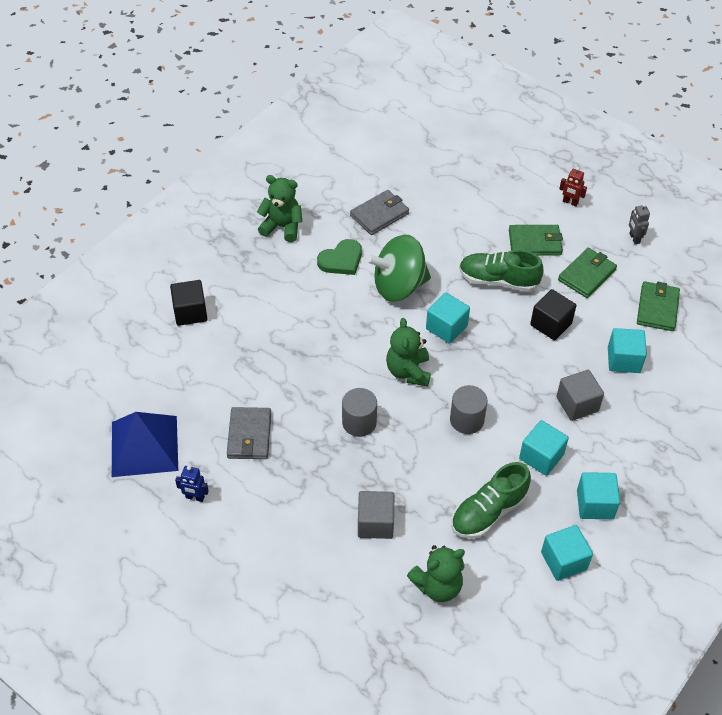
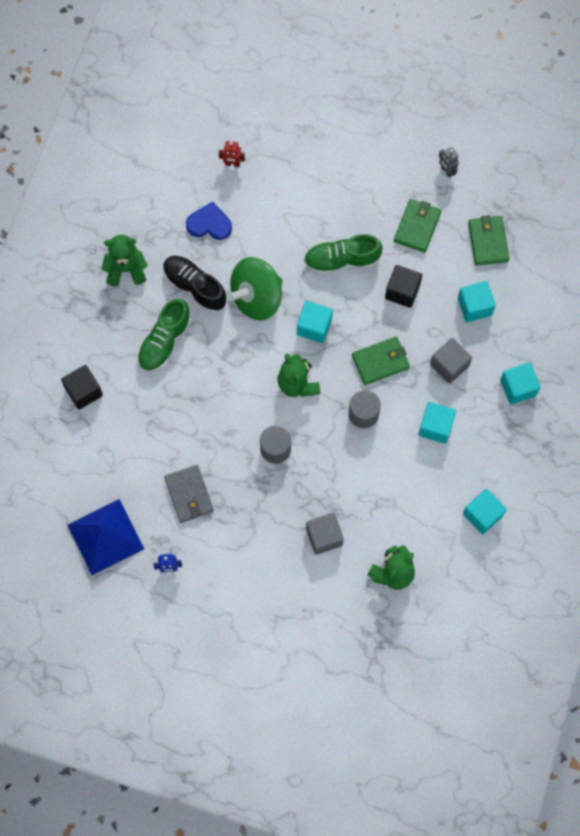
camera: 20 degrees left, 20 degrees up
green heart [317,239,362,275] -> black shoe [163,256,227,313]
grey wallet [350,190,409,235] -> blue heart [186,201,232,240]
green shoe [451,462,531,539] -> green shoe moved to [137,299,192,372]
green wallet [509,225,563,256] -> green wallet moved to [352,336,410,385]
red robot [559,167,587,206] -> red robot moved to [219,141,245,167]
turquoise cube [577,472,620,519] -> turquoise cube moved to [500,362,541,405]

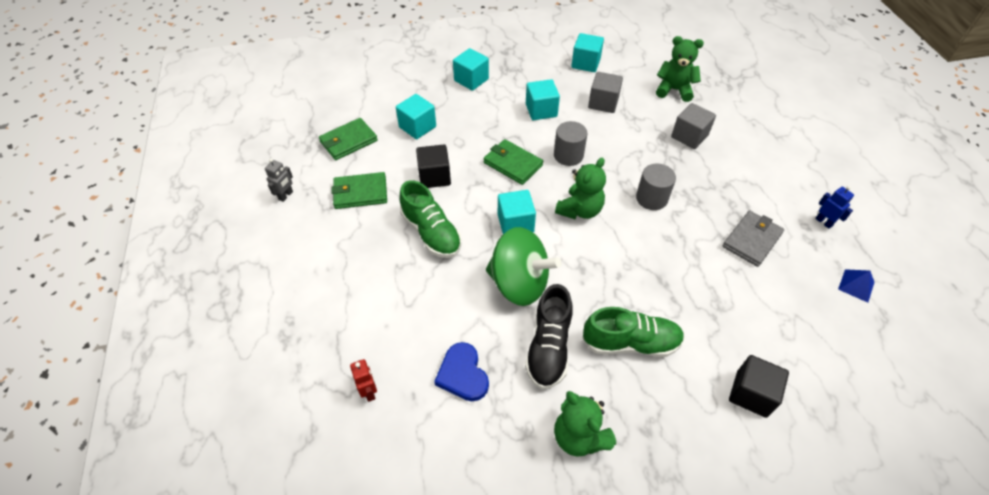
camera: 120 degrees left, 20 degrees down
blue pyramid [68,499,144,575] -> blue pyramid [838,269,874,303], size x0.43
grey cube [430,338,472,384] -> grey cube moved to [588,72,623,113]

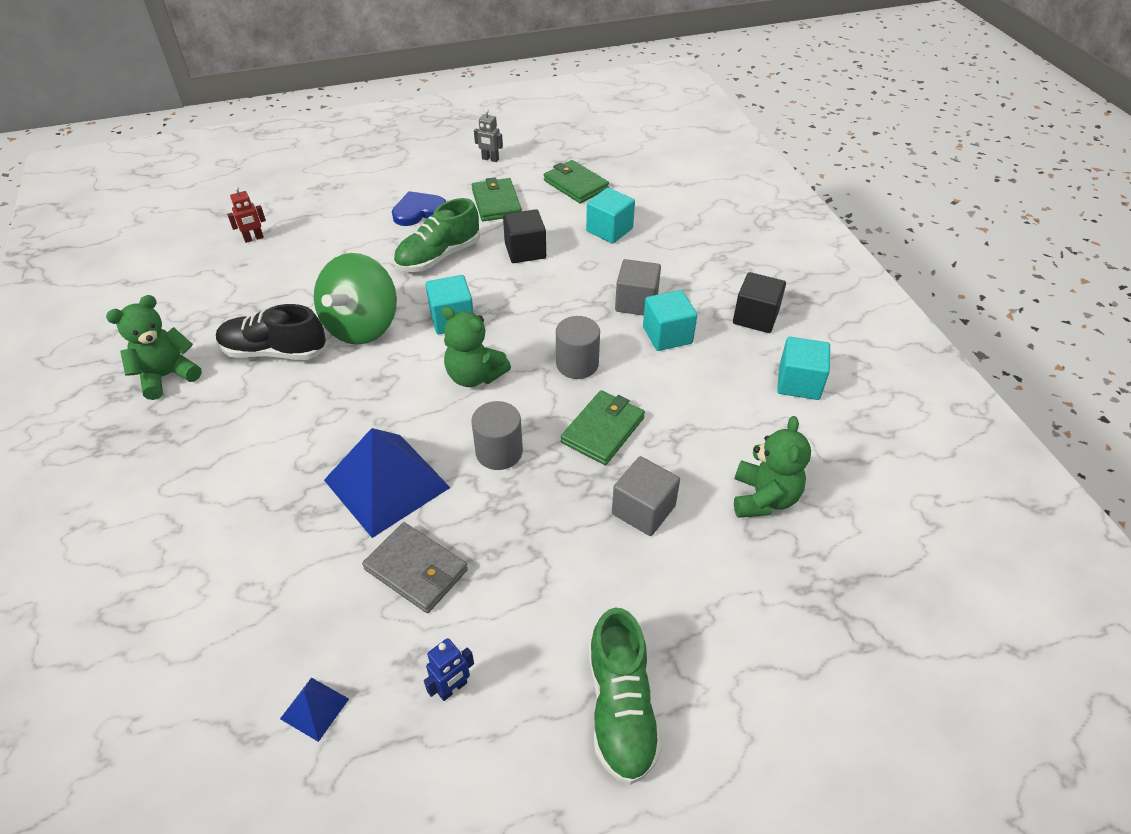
camera: 85 degrees right, 5 degrees down
blue heart [434,342,489,401] -> blue heart moved to [392,191,446,226]
turquoise cube [453,48,489,91] -> none
green wallet [484,139,543,185] -> green wallet moved to [561,390,645,465]
green shoe [582,307,685,357] -> green shoe moved to [589,608,662,785]
grey cube [588,72,623,113] -> grey cube moved to [615,259,661,316]
black cube [729,355,789,418] -> black cube moved to [733,272,786,333]
none -> blue pyramid [324,428,450,538]

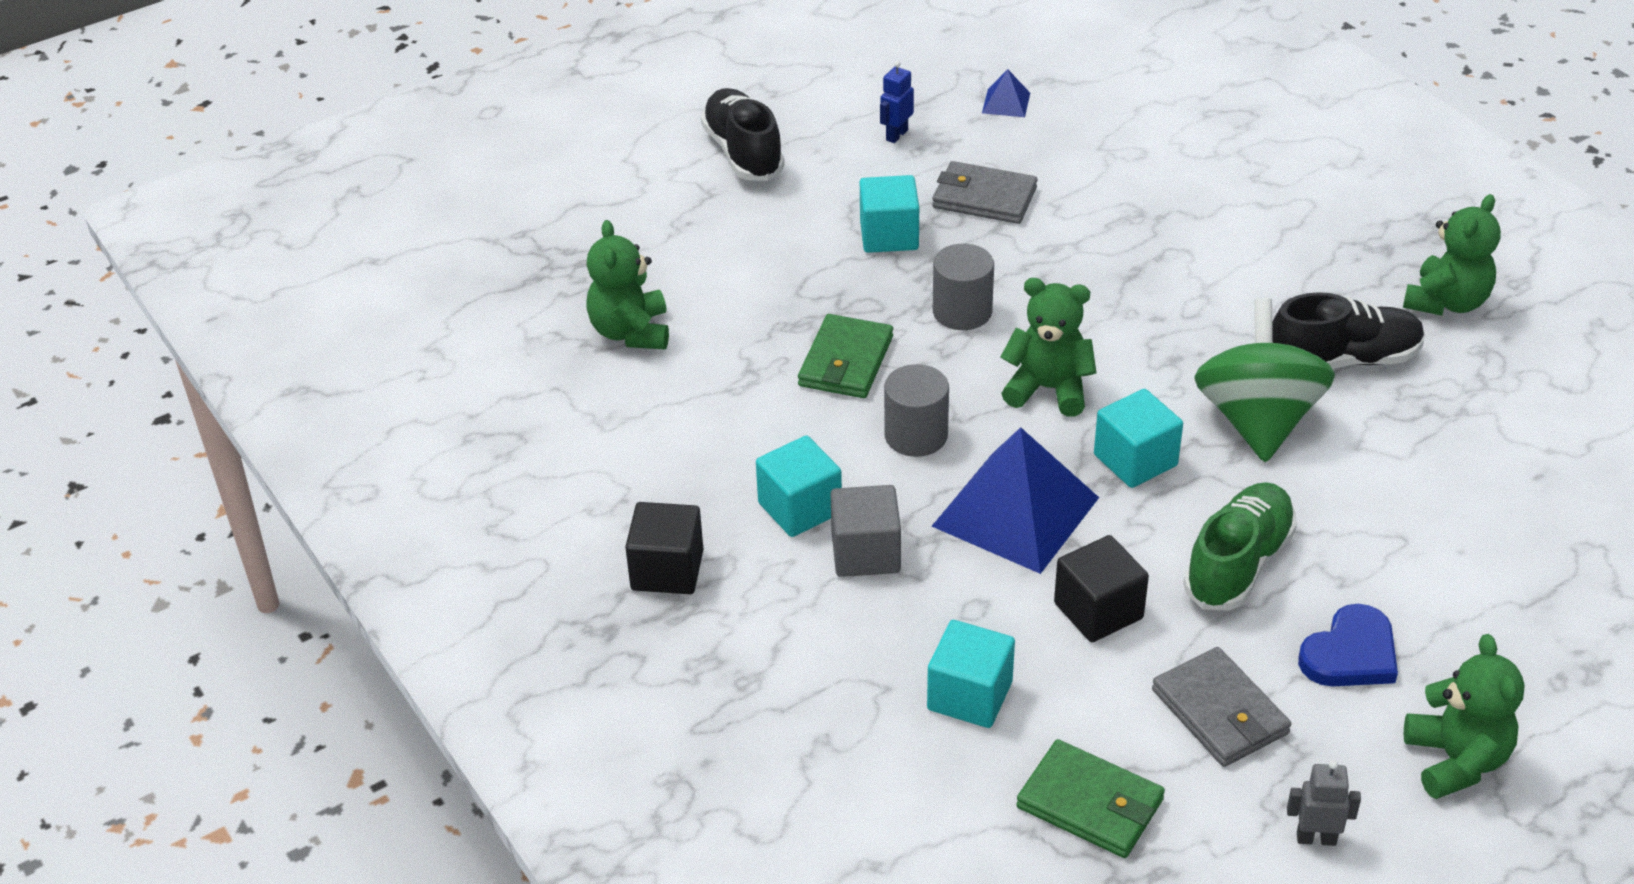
camera: 165 degrees right, 5 degrees down
red robot [227,186,266,243] -> none
blue pyramid [324,428,450,538] -> blue pyramid moved to [932,427,1099,574]
green wallet [472,177,522,221] -> grey wallet [1152,647,1291,767]
green shoe [589,608,662,785] -> black shoe [701,88,785,181]
grey cube [612,456,680,536] -> none
turquoise cube [777,337,830,400] -> turquoise cube moved to [860,175,919,253]
none -> green teddy bear [1404,634,1525,799]

